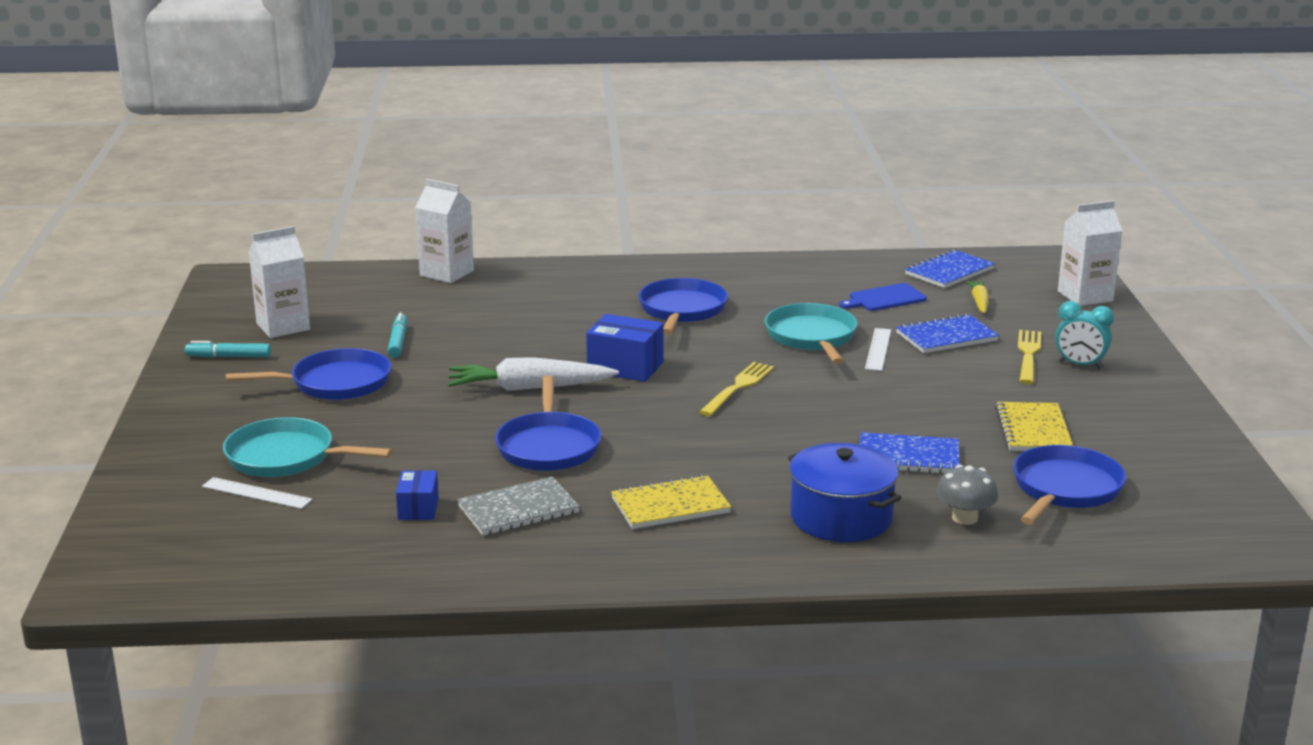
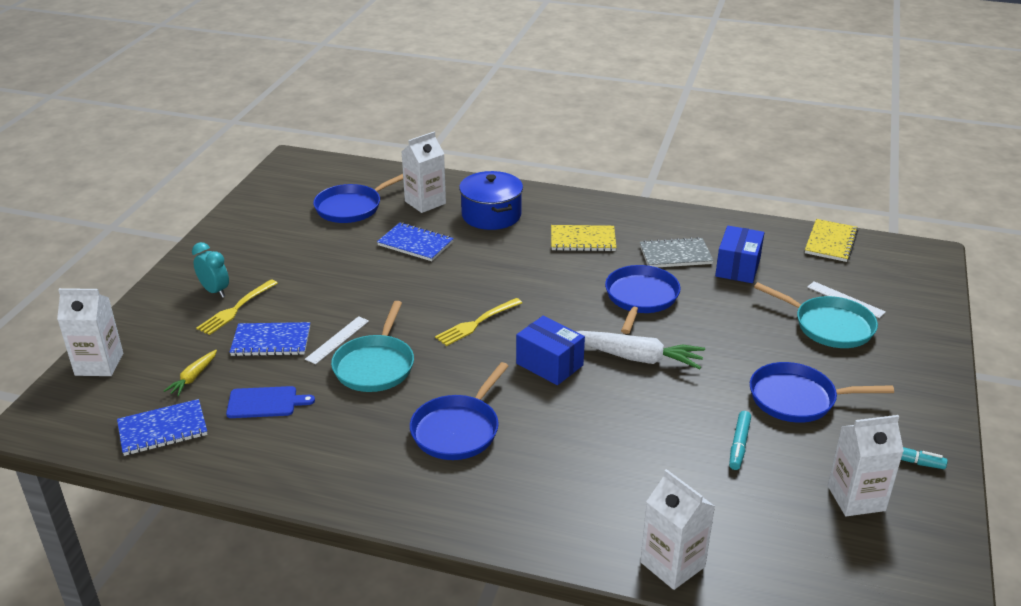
camera: 160 degrees left, 10 degrees up
blue box [396,470,439,520] -> blue box [715,226,764,283], size x1.64
grey mushroom [936,465,998,525] -> white carton [402,132,446,213]
yellow notebook [995,402,1073,451] -> yellow notebook moved to [805,219,858,262]

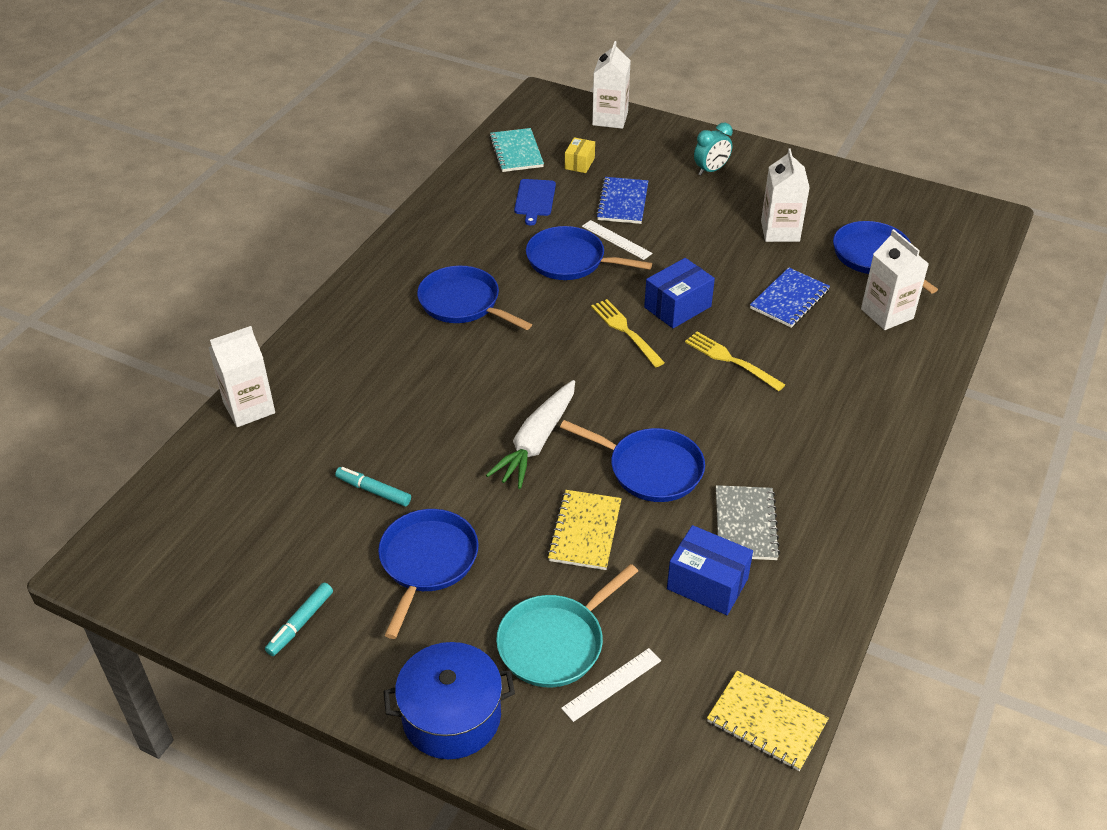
camera: 100 degrees right, 10 degrees up
blue notebook [117,399,207,456] -> turquoise notebook [489,128,544,172]
yellow carrot [164,350,217,396] -> yellow box [565,137,595,173]
yellow fork [196,279,278,335] -> yellow fork moved to [685,332,785,391]
turquoise pan [331,301,414,392] -> blue pan [526,226,652,280]
blue pot [459,171,523,230] -> blue pot moved to [383,642,515,759]
blue box [516,316,585,385] -> blue box moved to [644,258,715,328]
yellow notebook [551,225,616,251] -> yellow notebook moved to [547,490,622,570]
white carton [828,415,904,516] -> white carton moved to [761,148,810,242]

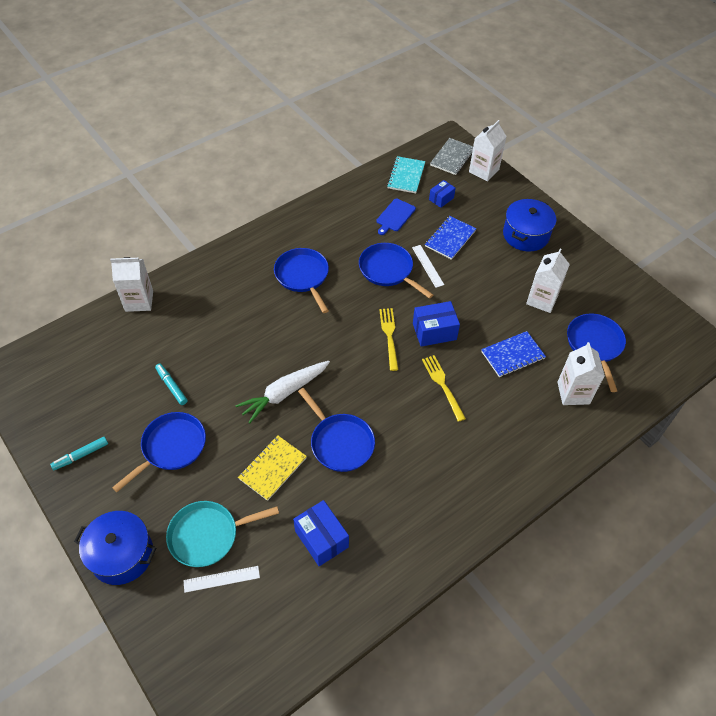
camera: 25 degrees right, 10 degrees up
yellow box [565,137,595,173] -> blue box [429,180,456,208]
turquoise clock [694,122,733,176] -> blue pot [503,199,556,252]
yellow notebook [707,670,829,771] -> none
grey notebook [716,485,780,560] -> grey notebook moved to [430,138,473,175]

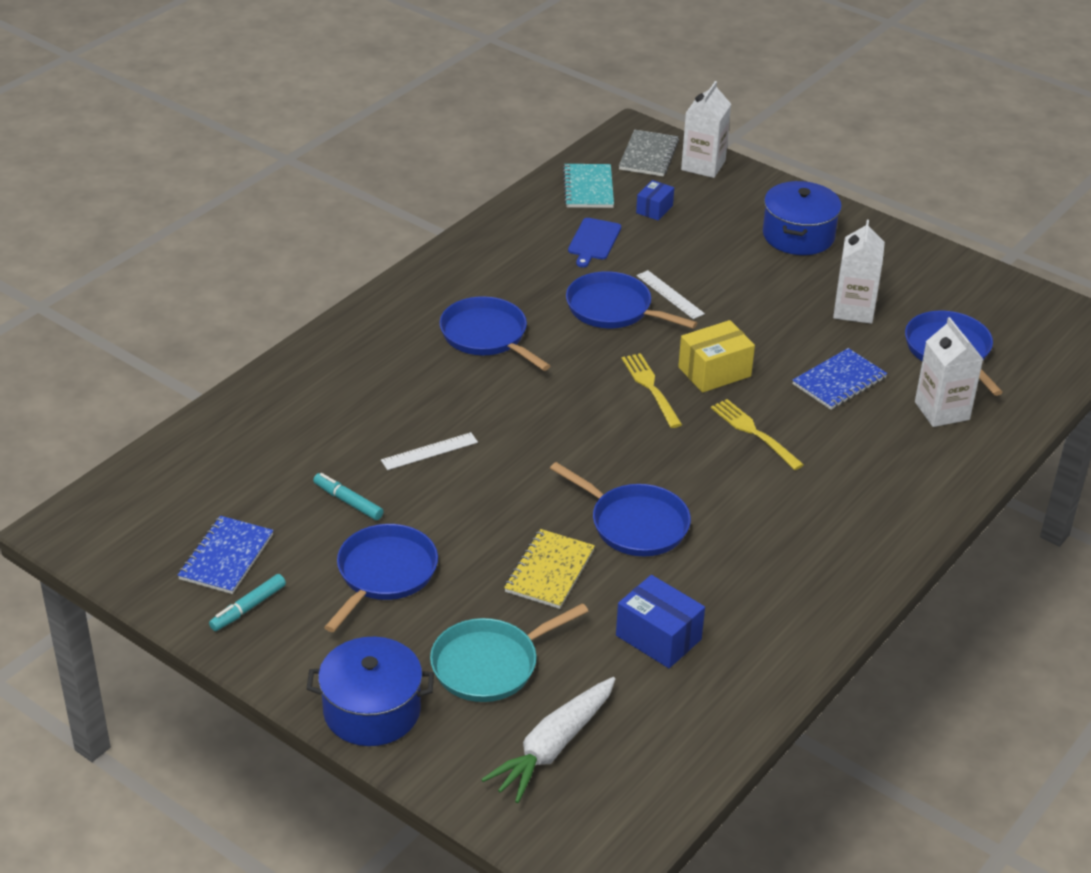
camera: 15 degrees left, 15 degrees down
white carton [110,257,153,312] -> none
white ruler [183,566,260,593] -> white ruler moved to [381,432,478,470]
white carrot [235,361,330,424] -> white carrot moved to [481,677,615,803]
blue box [413,301,460,347] -> yellow box [678,320,755,393]
blue notebook [425,216,476,260] -> blue notebook moved to [178,516,273,594]

